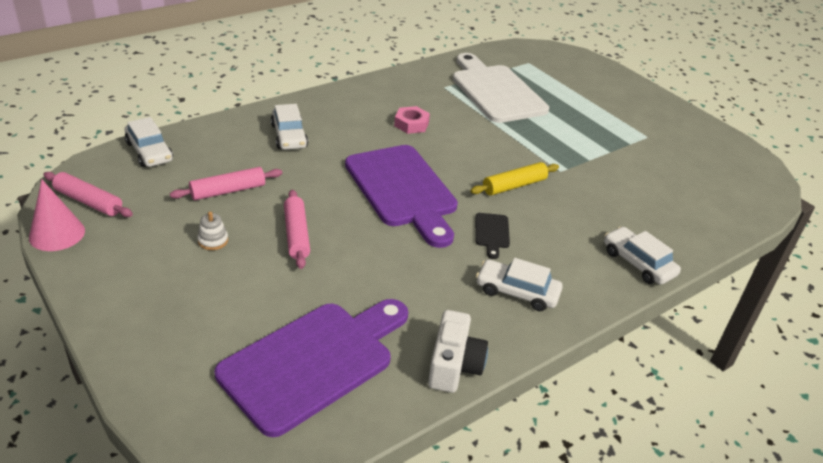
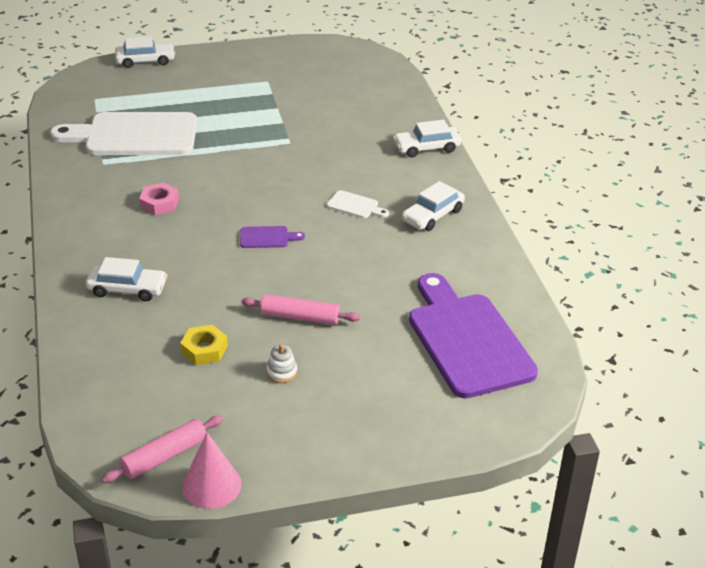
camera: 65 degrees left, 0 degrees up
white car [125,117,173,167] -> white car moved to [115,36,175,68]
pink rolling pin [170,167,282,200] -> yellow nut [180,325,228,365]
purple cutting board [345,145,458,248] -> purple cutting board [240,226,305,248], size x0.40
white camera [428,310,488,393] -> none
yellow rolling pin [470,162,559,196] -> none
black cutting board [475,213,510,259] -> white cutting board [327,190,389,218]

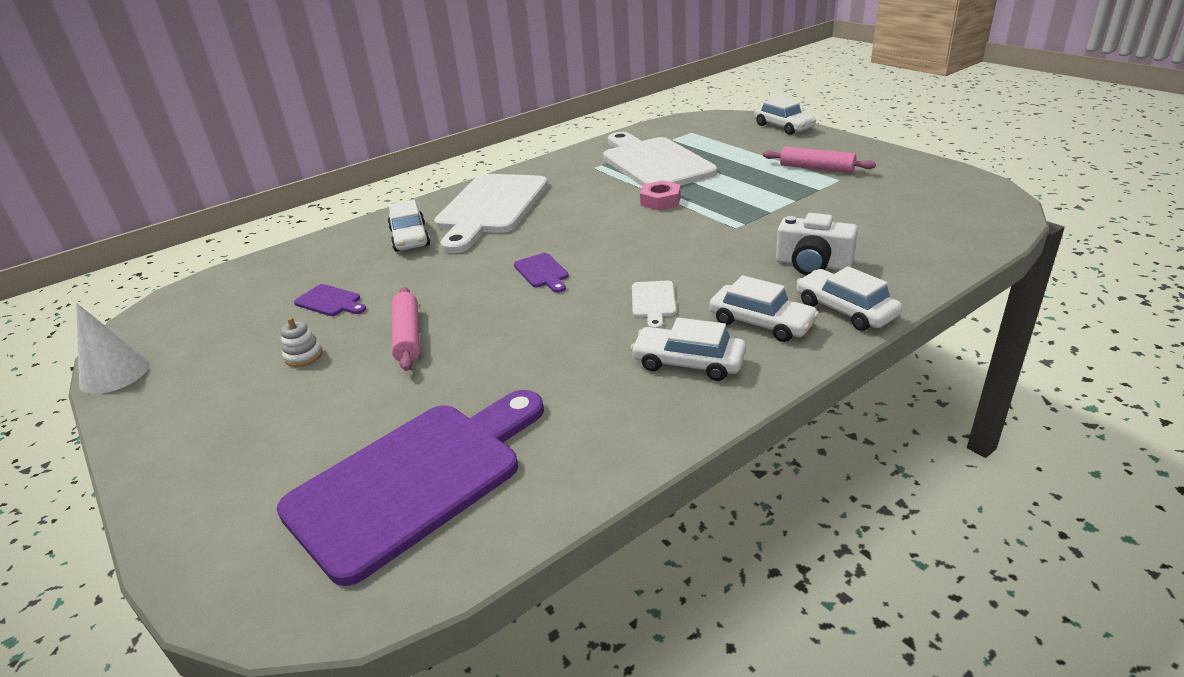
camera: 70 degrees right, 5 degrees down
pink rolling pin [101,416,223,483] -> pink rolling pin moved to [763,146,876,173]
pink nut [139,183,179,215] -> pink nut moved to [640,180,681,210]
yellow nut [180,325,228,365] -> purple cutting board [294,284,366,316]
pink cone [182,433,242,509] -> white cone [76,303,150,394]
none -> white cutting board [434,174,548,253]
none -> white car [709,275,819,342]
none -> white camera [776,213,858,275]

